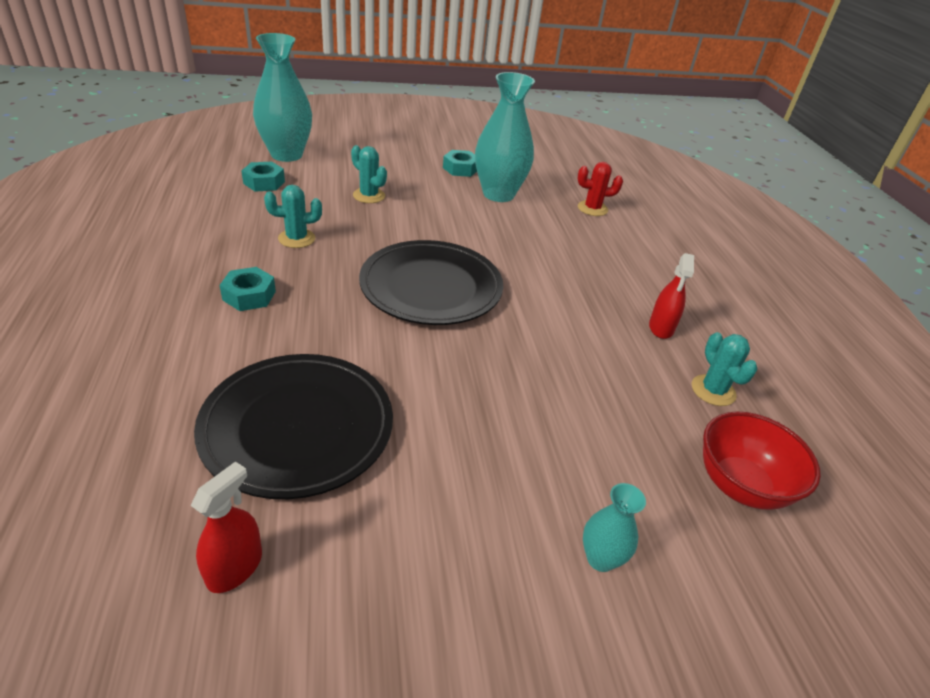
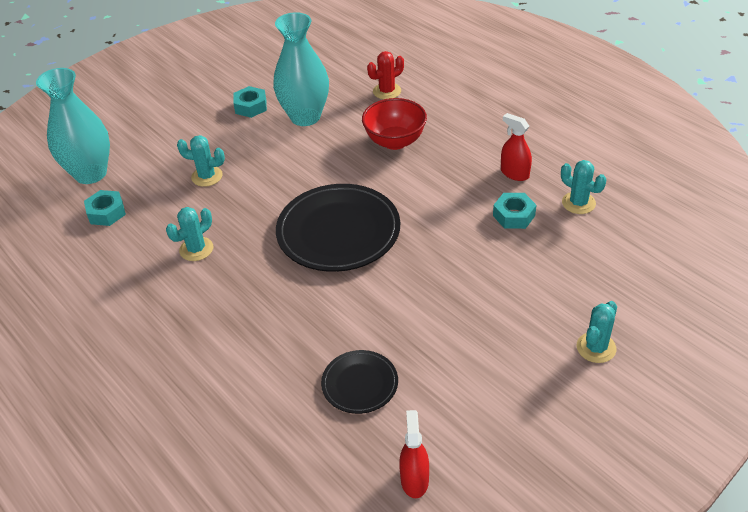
camera: 25 degrees left, 5 degrees up
black plate [194,354,393,499] -> black plate [321,350,398,414], size x0.53
turquoise nut [220,267,276,311] -> turquoise nut moved to [493,193,536,229]
turquoise vase [583,483,646,572] -> turquoise cactus [577,301,617,363]
red spray bottle [649,253,694,339] -> red spray bottle turned 150 degrees clockwise [501,113,532,181]
red bowl [703,411,821,510] -> red bowl moved to [362,98,427,150]

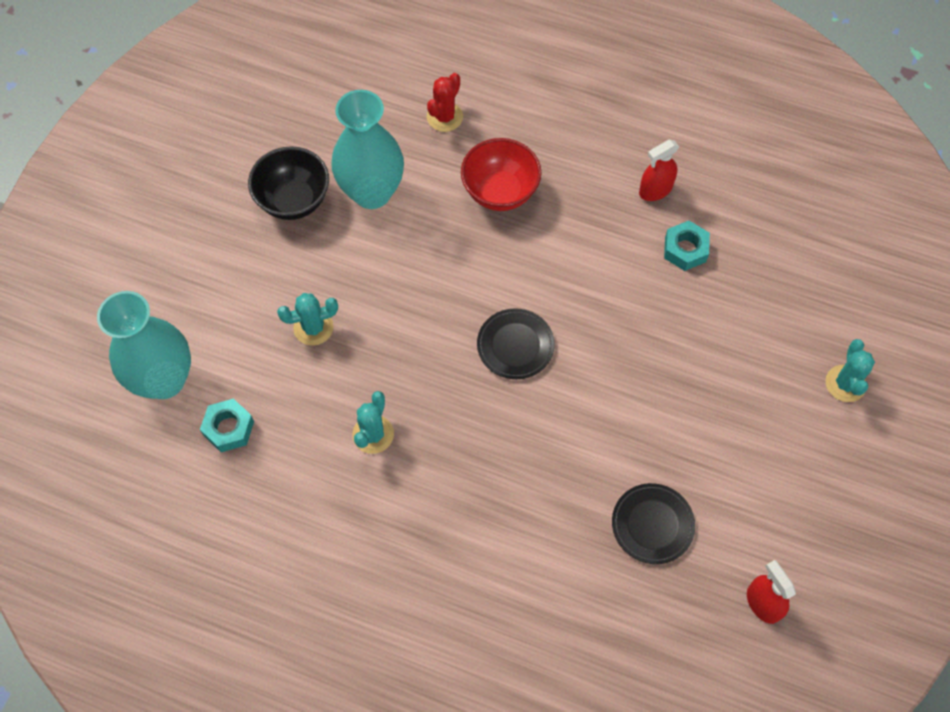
camera: 30 degrees left, 20 degrees up
turquoise nut [233,86,267,118] -> black bowl [248,146,329,220]
black plate [276,184,400,272] -> black plate [477,308,555,379], size x0.53
red spray bottle [501,113,532,181] -> red spray bottle turned 45 degrees counterclockwise [639,140,679,201]
turquoise cactus [561,160,606,214] -> none

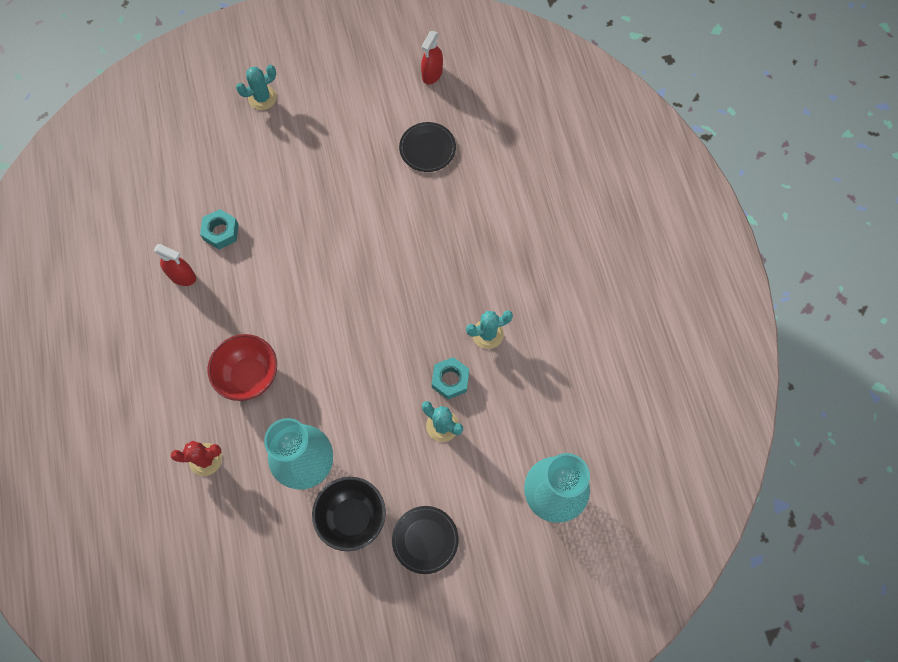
camera: 125 degrees left, 5 degrees up
turquoise nut [200,399,254,452] -> turquoise nut moved to [432,357,469,400]
black plate [477,308,555,379] -> black plate moved to [392,506,459,574]

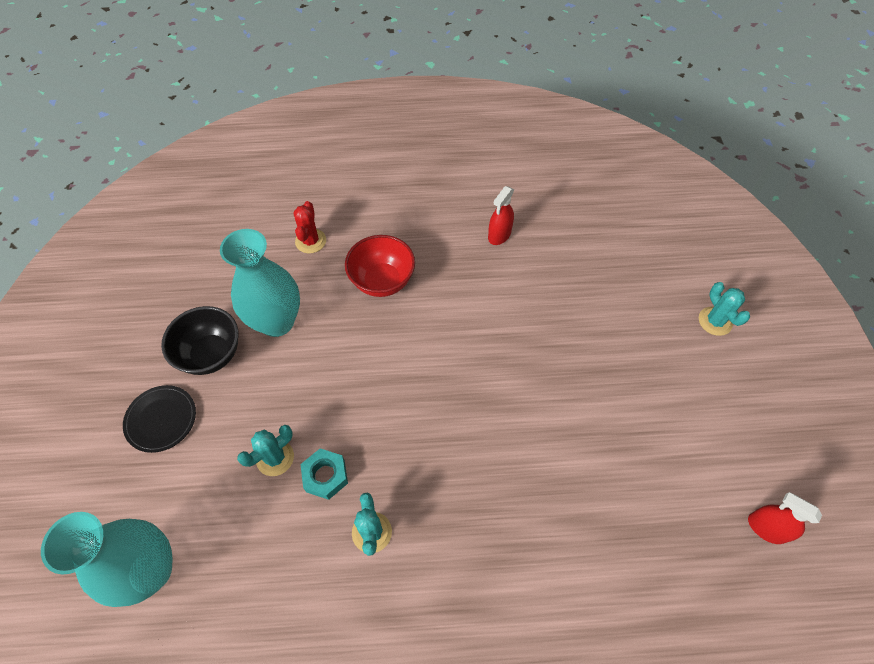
camera: 100 degrees right, 10 degrees down
turquoise nut [200,209,238,249] -> none
black plate [399,122,456,172] -> none

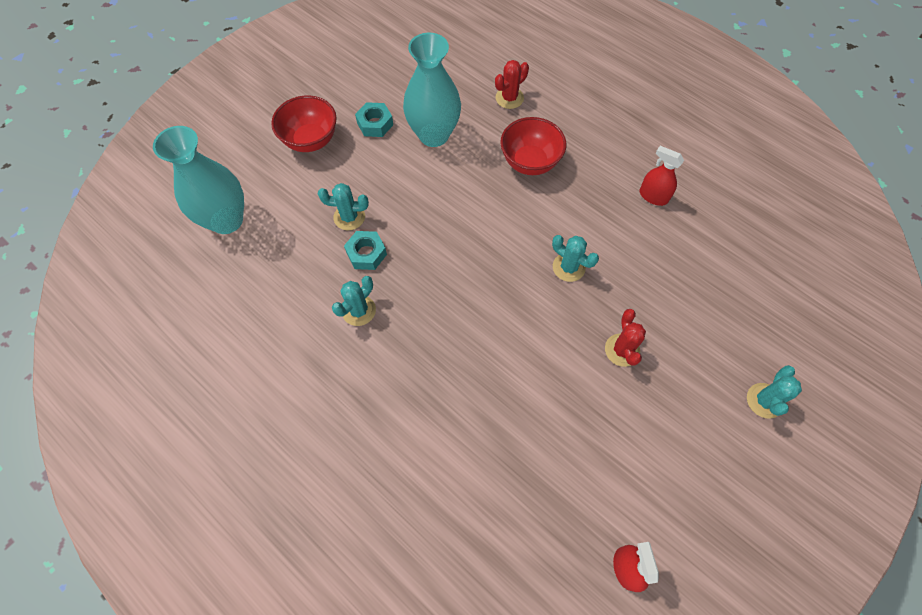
camera: 45 degrees right, 5 degrees up
black plate [123,385,196,453] -> red bowl [271,96,337,152]
black bowl [161,306,238,375] -> turquoise nut [355,102,393,137]
red spray bottle [488,186,514,245] -> red spray bottle turned 45 degrees clockwise [640,146,684,206]
none -> turquoise cactus [552,235,599,282]
none -> red cactus [605,309,646,367]

